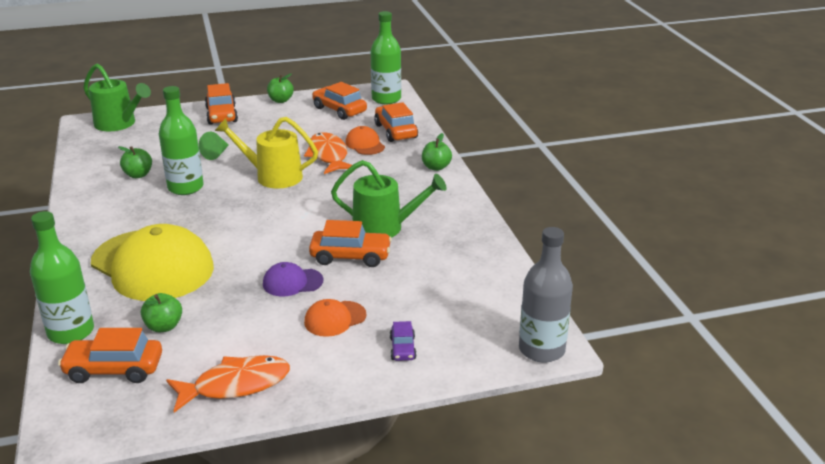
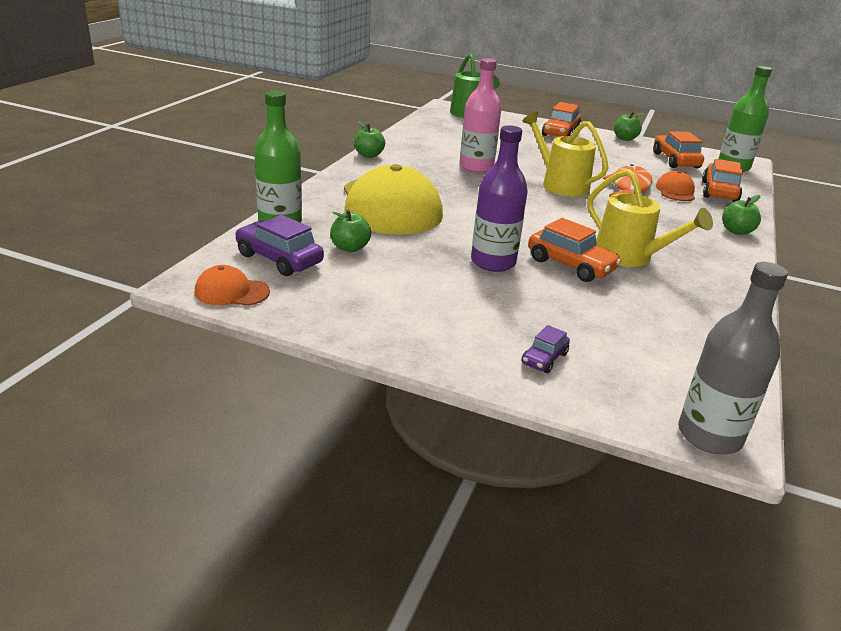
camera: 35 degrees right, 0 degrees up
orange car [58,328,162,383] -> purple car [235,215,324,276]
green apple [118,146,152,178] -> green apple moved to [355,121,385,158]
green bottle [159,86,204,195] -> pink bottle [459,58,501,173]
orange fish [166,355,290,413] -> none
green cone [199,132,229,160] -> none
purple cap [263,262,324,296] -> purple bottle [471,125,528,272]
orange cap [304,299,366,337] -> orange cap moved to [195,265,270,306]
green watering can [331,160,447,238] -> yellow watering can [587,169,713,267]

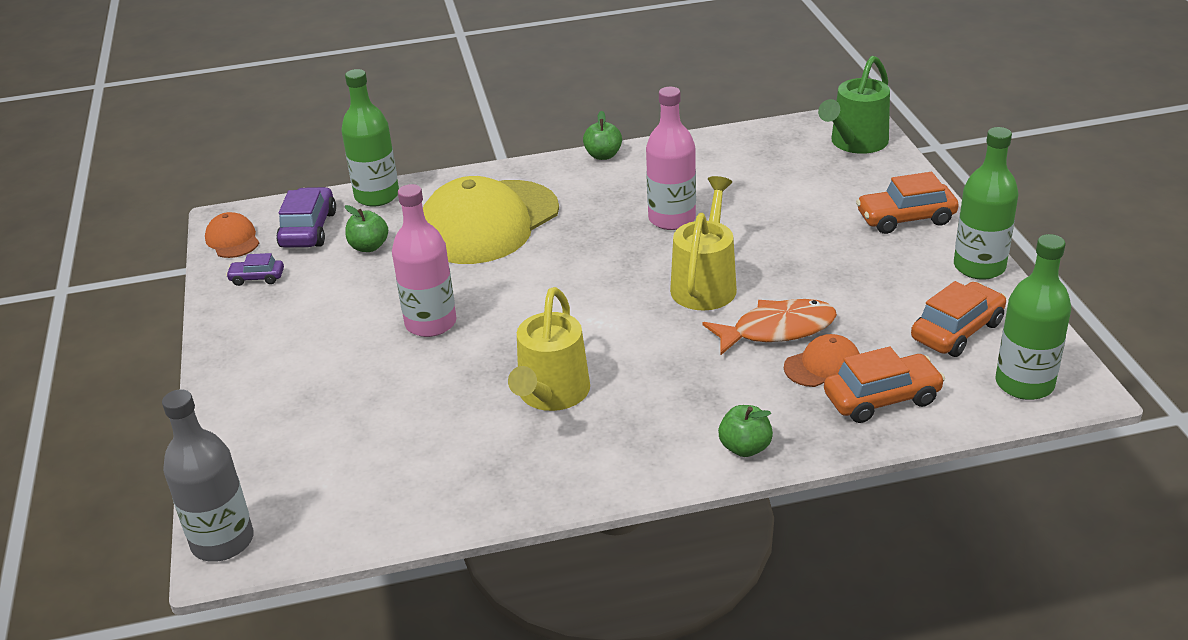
camera: 60 degrees right, 5 degrees up
purple bottle [471,125,528,272] -> pink bottle [392,184,457,337]
purple car [521,325,570,373] -> purple car moved to [226,253,284,286]
orange car [528,218,622,282] -> none
green apple [614,112,645,141] -> green bottle [954,127,1019,280]

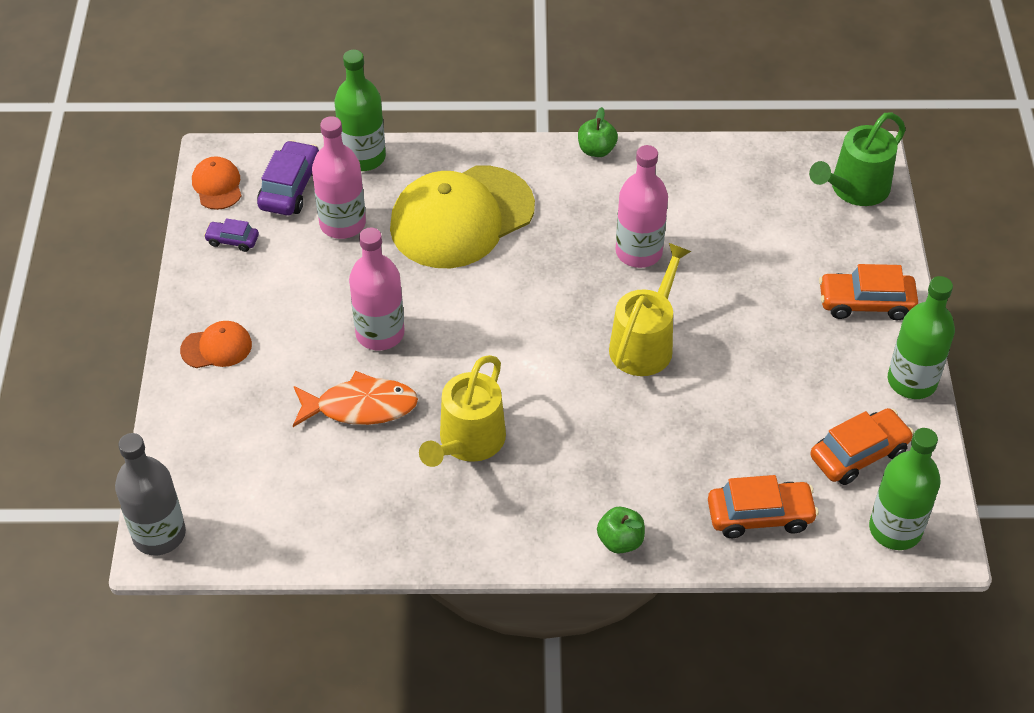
camera: 10 degrees right, 15 degrees up
green apple [345,205,388,252] -> pink bottle [312,116,366,239]
orange fish [703,299,837,356] -> orange fish moved to [293,371,418,427]
orange cap [784,334,860,387] -> orange cap moved to [180,321,252,368]

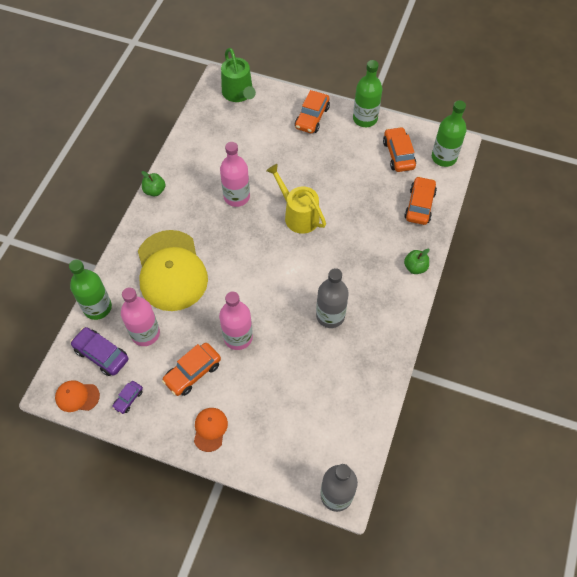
camera: 70 degrees left, 10 degrees up
orange fish [293,371,418,427] -> none
yellow watering can [419,355,506,467] -> grey bottle [316,268,349,328]
none -> orange car [162,343,221,396]

